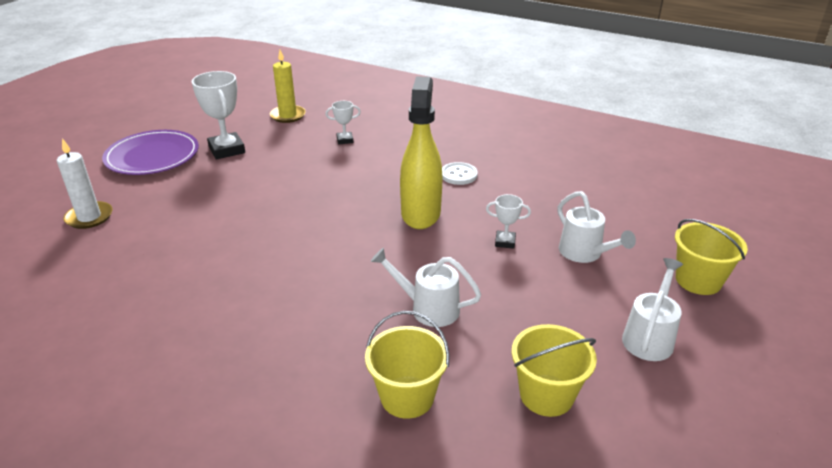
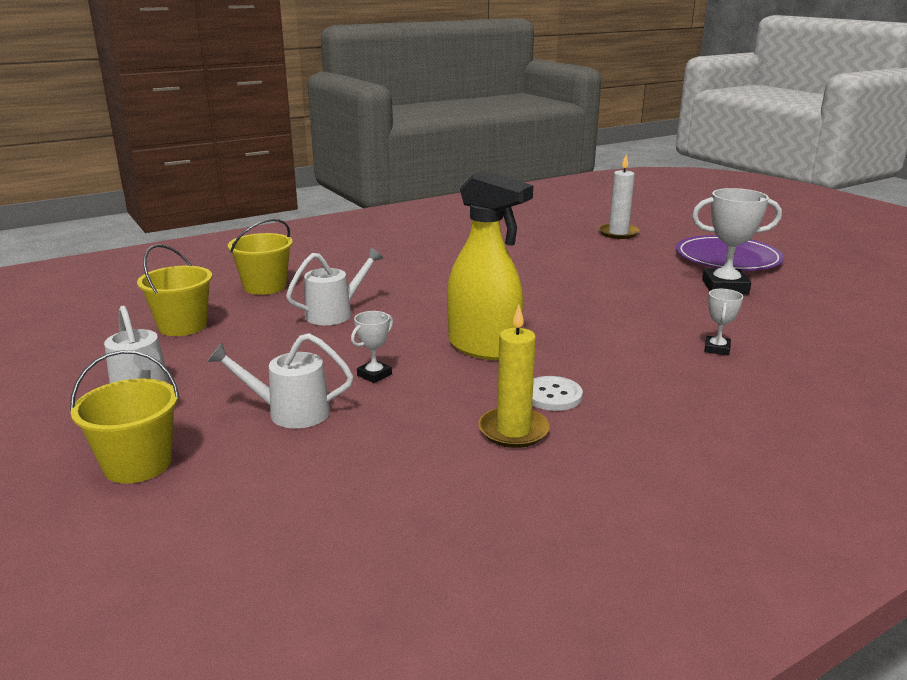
camera: 120 degrees right, 10 degrees down
yellow candle [270,50,306,123] -> yellow candle moved to [479,305,550,448]

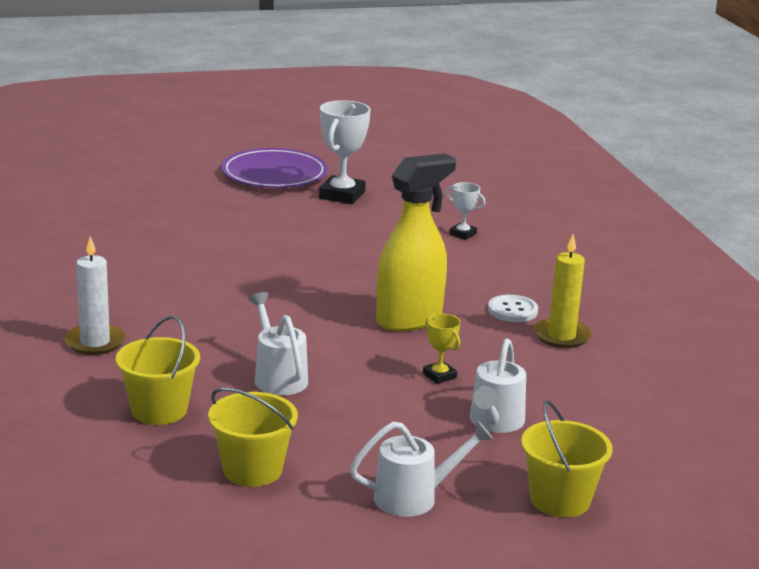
camera: 75 degrees left, 0 degrees up
white trophy [351,311,393,383] -> yellow trophy [423,313,461,384]
white candle [598,155,640,239] -> white candle moved to [64,236,125,355]

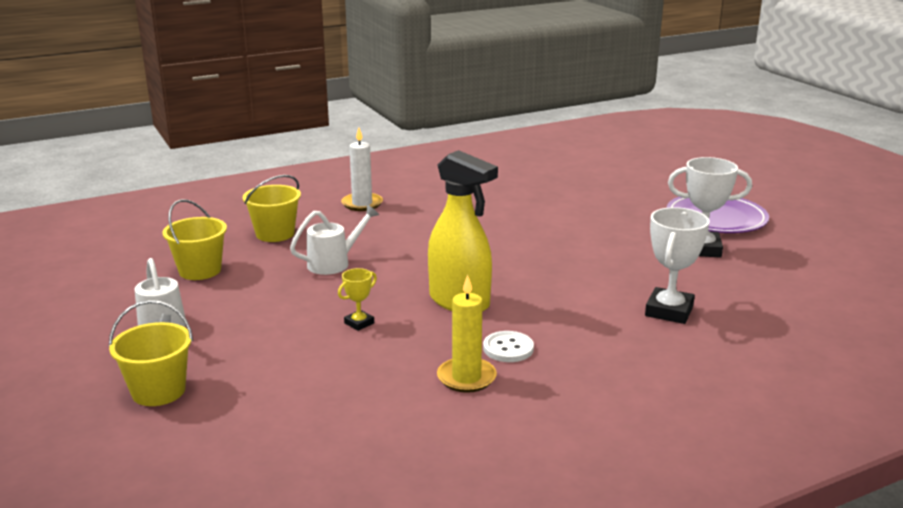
camera: 80 degrees right, 0 degrees up
white trophy [446,182,486,240] -> white trophy [645,207,710,324], size x1.91
white watering can [470,338,526,433] -> none

